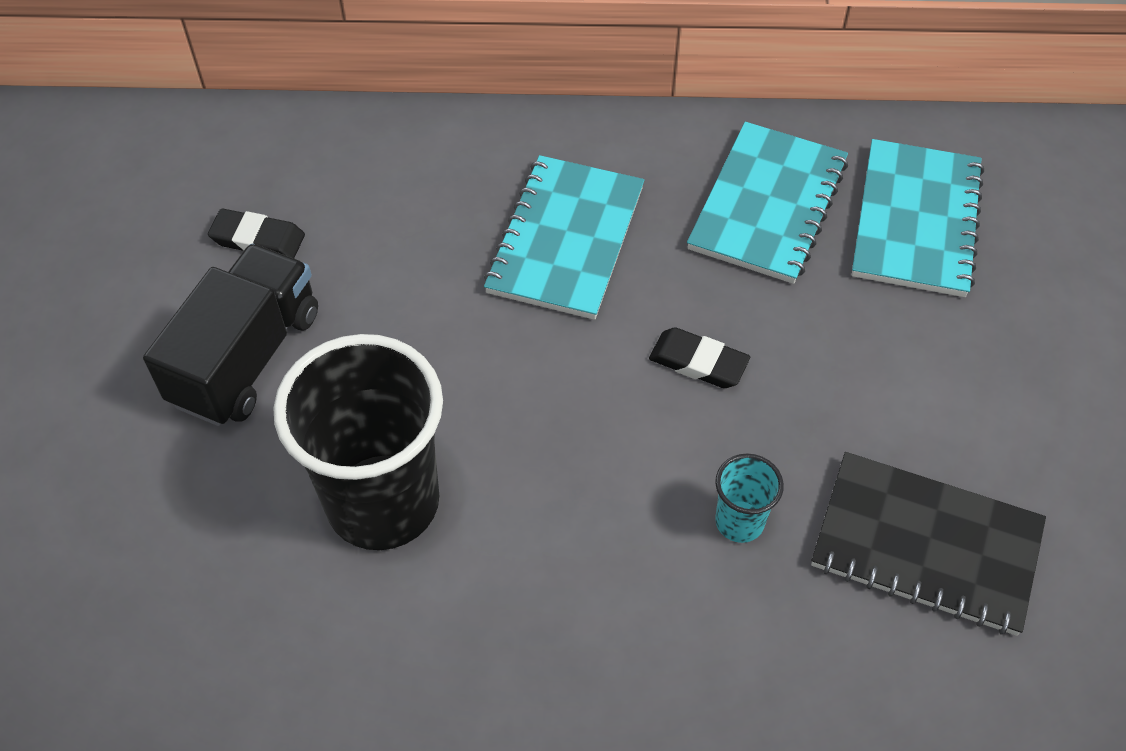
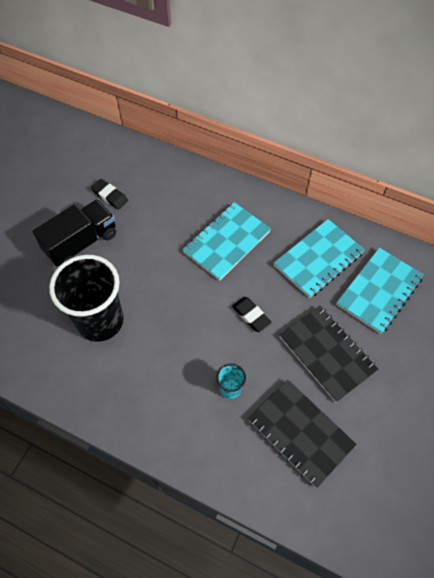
camera: 25 degrees right, 5 degrees up
none -> black notebook [279,306,378,402]

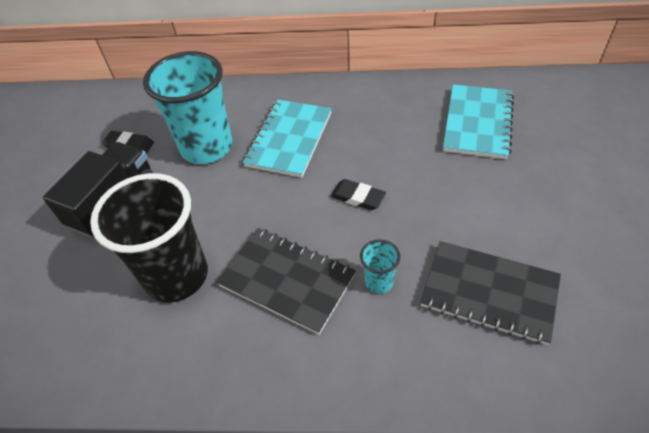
camera: 20 degrees left, 10 degrees down
turquoise notebook [274,219,365,298] -> none
black notebook [279,306,378,402] -> black notebook moved to [217,228,356,335]
none -> turquoise cup [143,51,232,164]

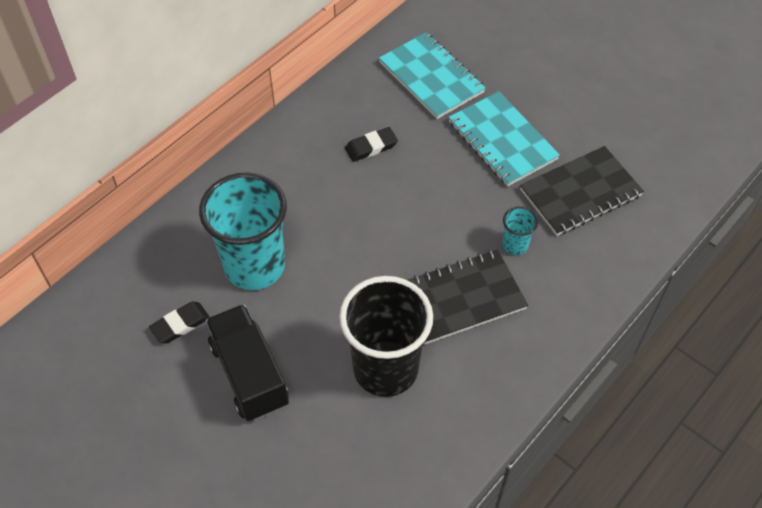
camera: 55 degrees left, 5 degrees up
turquoise notebook [243,100,332,178] -> turquoise notebook moved to [448,91,560,186]
black eraser [331,179,386,210] -> black eraser moved to [345,127,398,162]

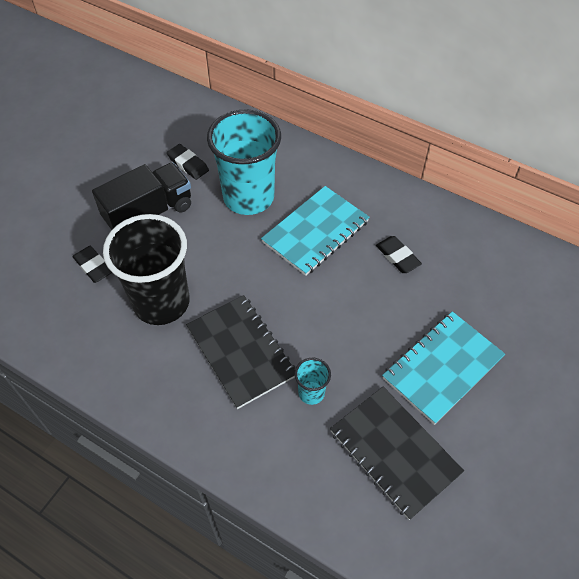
camera: 80 degrees right, 0 degrees up
turquoise notebook [379,32,486,119] -> turquoise notebook moved to [261,186,370,276]
none -> black eraser [72,246,112,283]

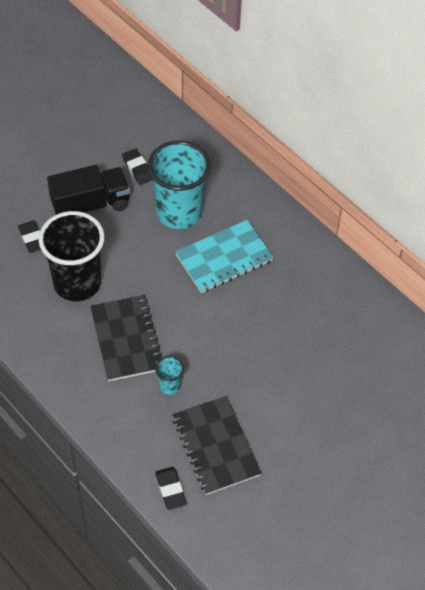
camera: 15 degrees right, 0 degrees up
black eraser [376,236,422,273] -> black eraser moved to [155,467,187,510]
turquoise notebook [382,311,505,425] -> none

